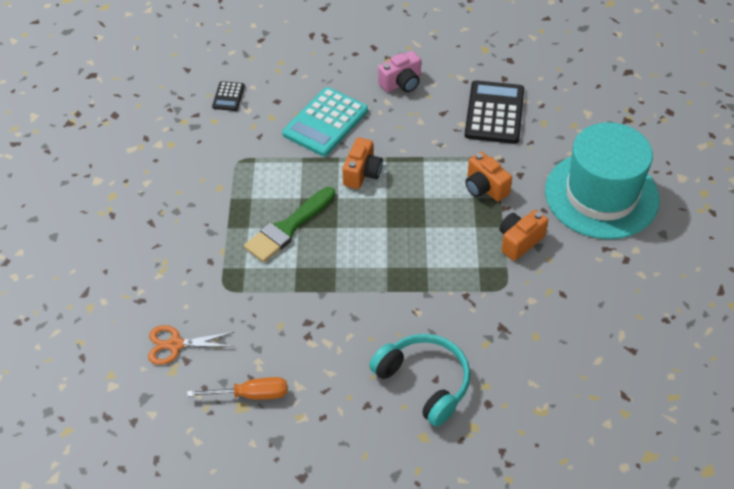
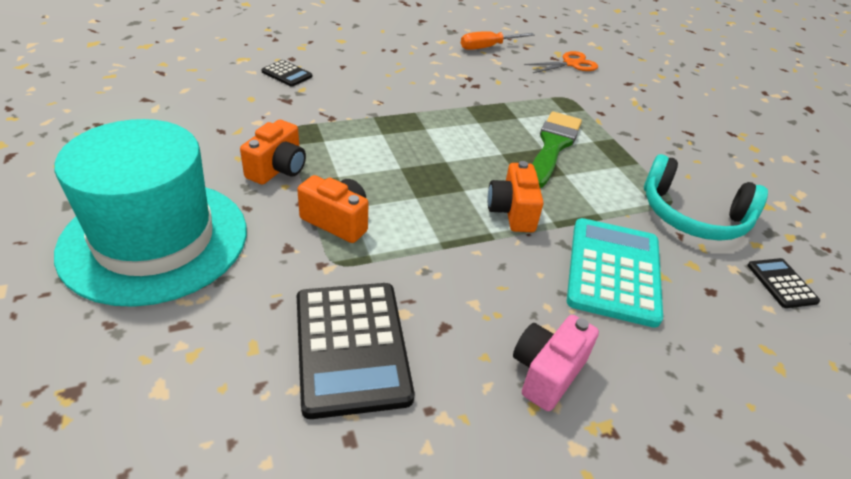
camera: 155 degrees right, 10 degrees down
turquoise headphones [369,334,470,426] -> turquoise headphones moved to [644,154,768,241]
none -> black calculator [261,60,312,87]

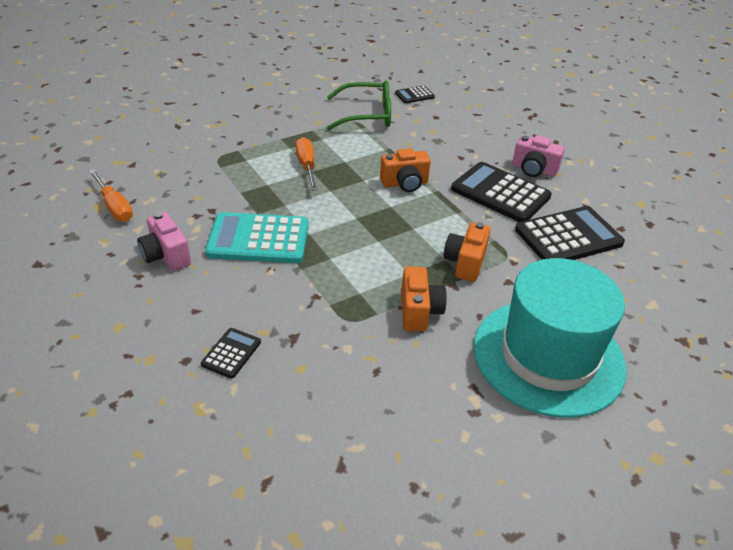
camera: 100 degrees left, 0 degrees up
orange camera [240,120,306,185] -> orange camera turned 75 degrees clockwise [401,267,447,331]
orange scissors [524,51,598,73] -> none
green brush [532,111,582,188] -> orange screwdriver [296,137,317,191]
turquoise calculator [567,218,663,328] -> turquoise calculator moved to [205,212,309,263]
turquoise headphones [644,154,768,241] -> green glasses [327,81,391,130]
none -> pink camera [137,212,191,271]
none -> black calculator [451,162,552,222]

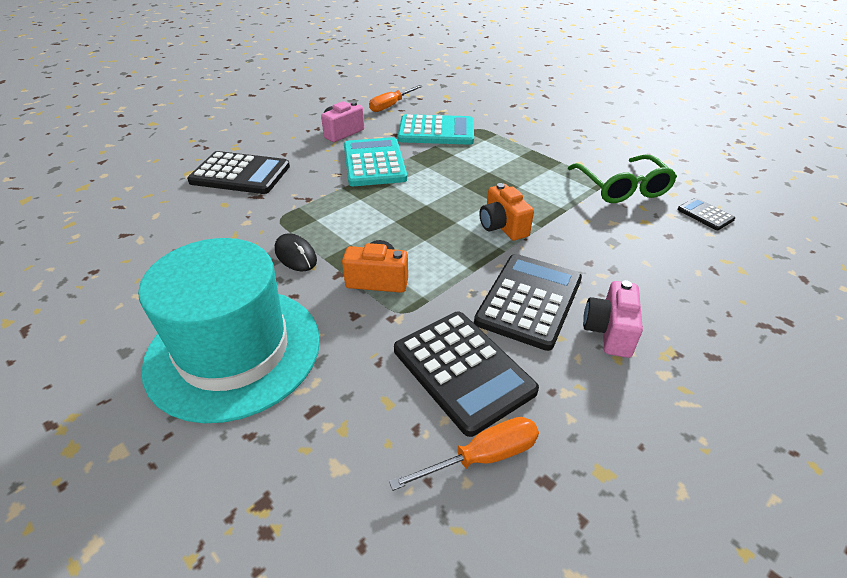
camera: 80 degrees right, 0 degrees up
black calculator [201,328,261,379] -> black calculator [187,151,290,194], size x2.05
orange screwdriver [296,137,317,191] -> orange screwdriver moved to [389,417,539,491]
orange camera [401,267,447,331] -> black mouse [275,233,317,271]
none -> turquoise calculator [398,114,474,145]

